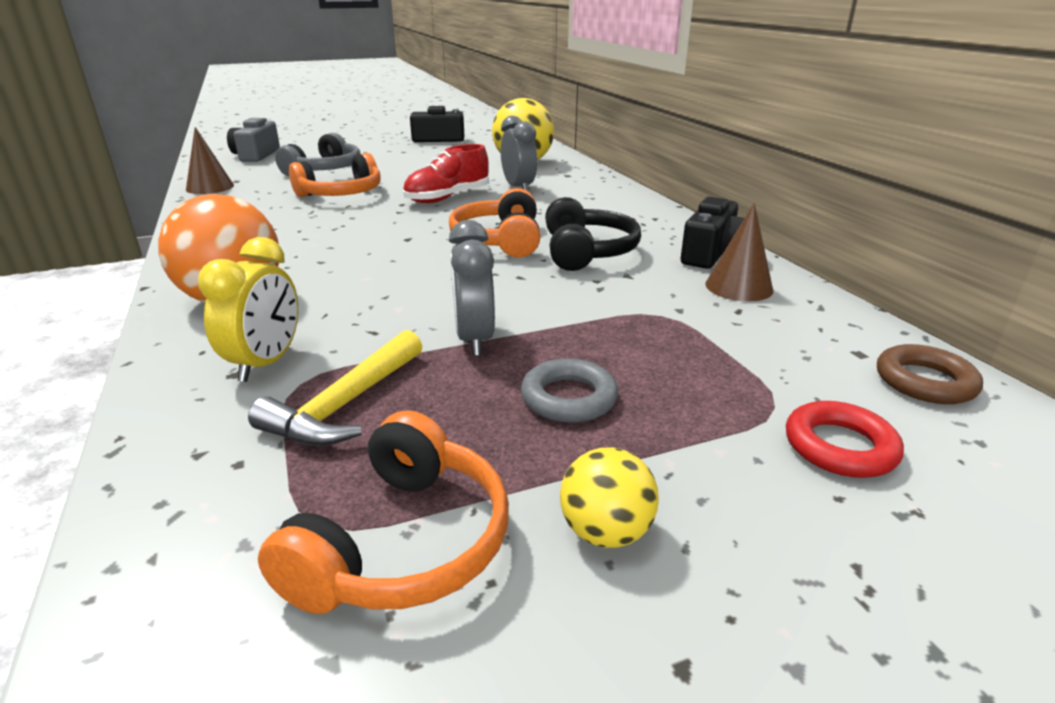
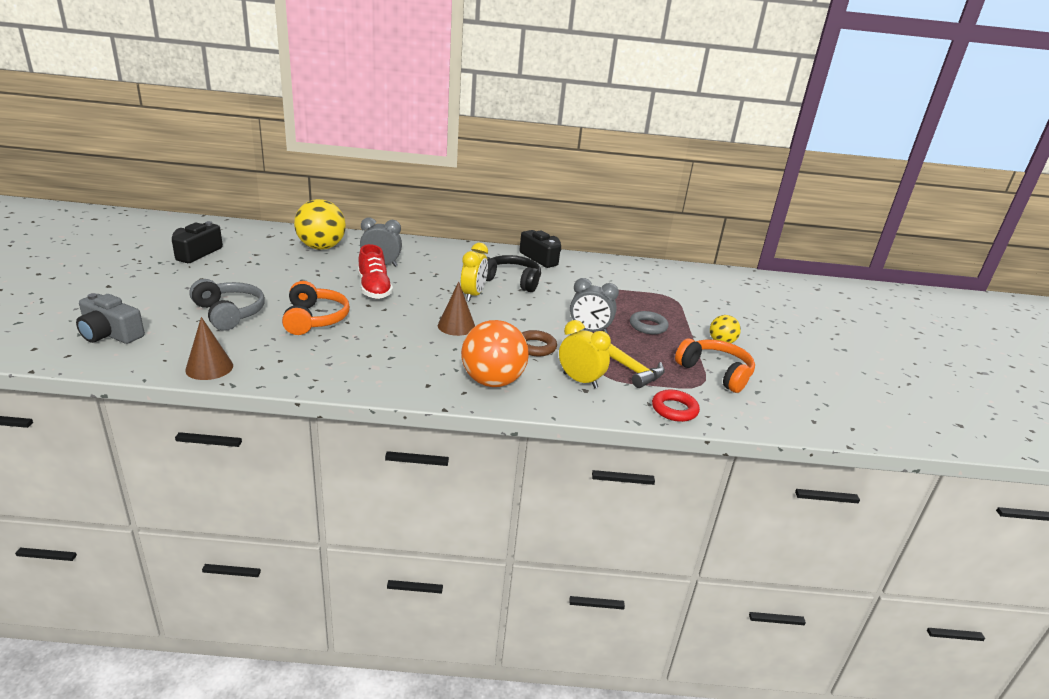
camera: 70 degrees left, 0 degrees up
orange headphones [449,188,540,258] -> yellow clock [461,242,488,301]
brown cone [705,203,773,301] -> brown cone moved to [438,281,475,336]
red ring [786,401,904,478] -> red ring moved to [652,390,700,422]
brown ring [877,344,983,404] -> brown ring moved to [522,330,557,356]

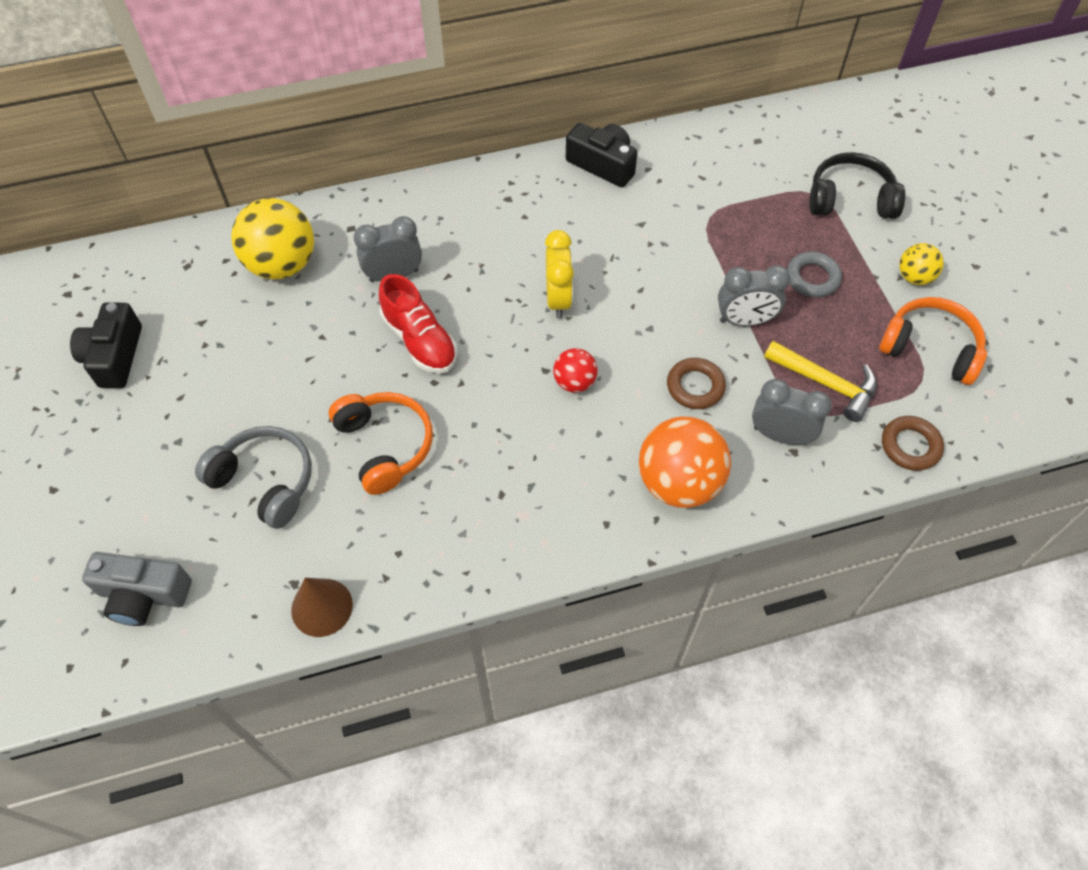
camera: 15 degrees left, 30 degrees up
brown cone [438,281,475,336] -> red ball [553,348,598,393]
black headphones [486,255,541,292] -> black headphones moved to [809,152,905,219]
yellow clock [559,320,611,388] -> grey clock [752,379,832,445]
red ring [652,390,700,422] -> brown ring [882,416,944,471]

